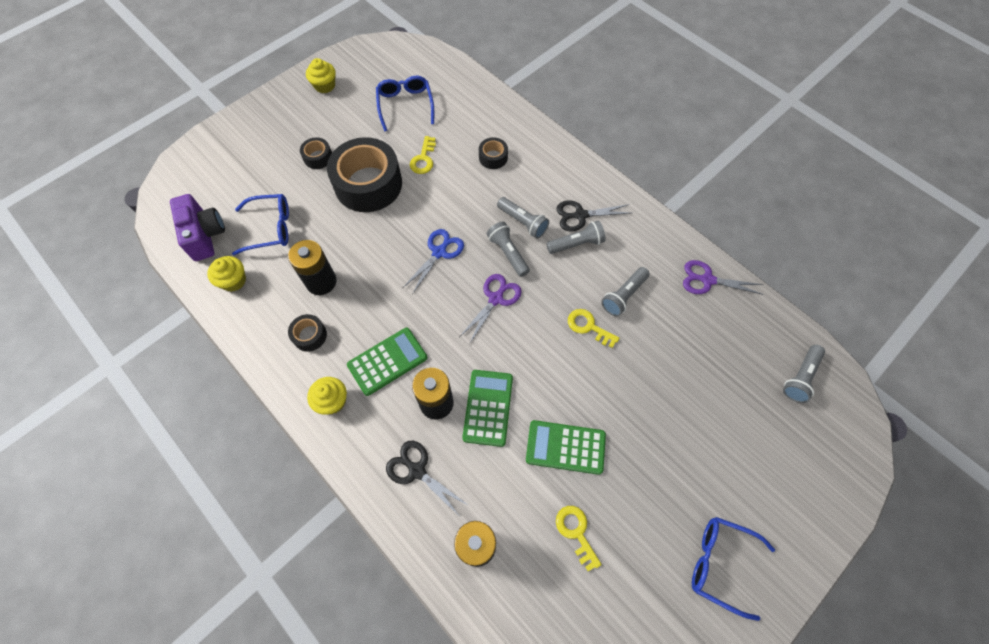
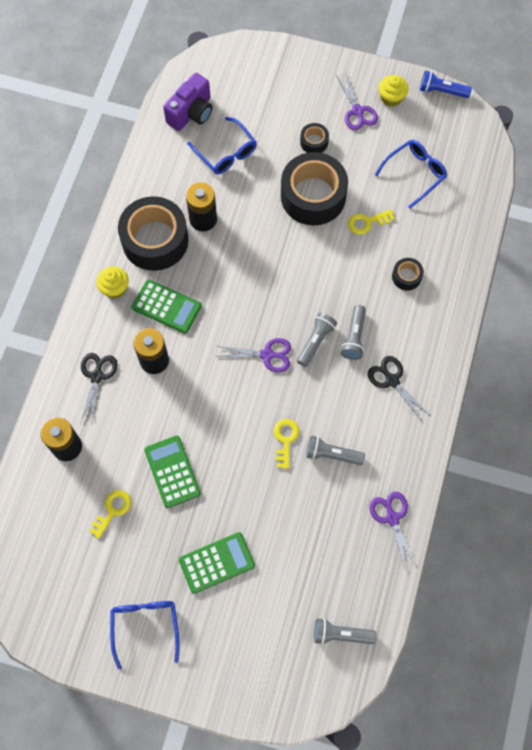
camera: 60 degrees right, 5 degrees up
yellow cupcake [207,256,246,292] -> none
black tape [288,314,327,352] -> black tape [118,196,189,271], size x2.27
blue scissors [404,229,464,294] -> none
green calculator [462,370,513,447] -> green calculator moved to [179,532,255,594]
grey flashlight [546,220,605,254] -> none
none -> purple scissors [336,74,378,131]
none -> blue flashlight [420,71,472,98]

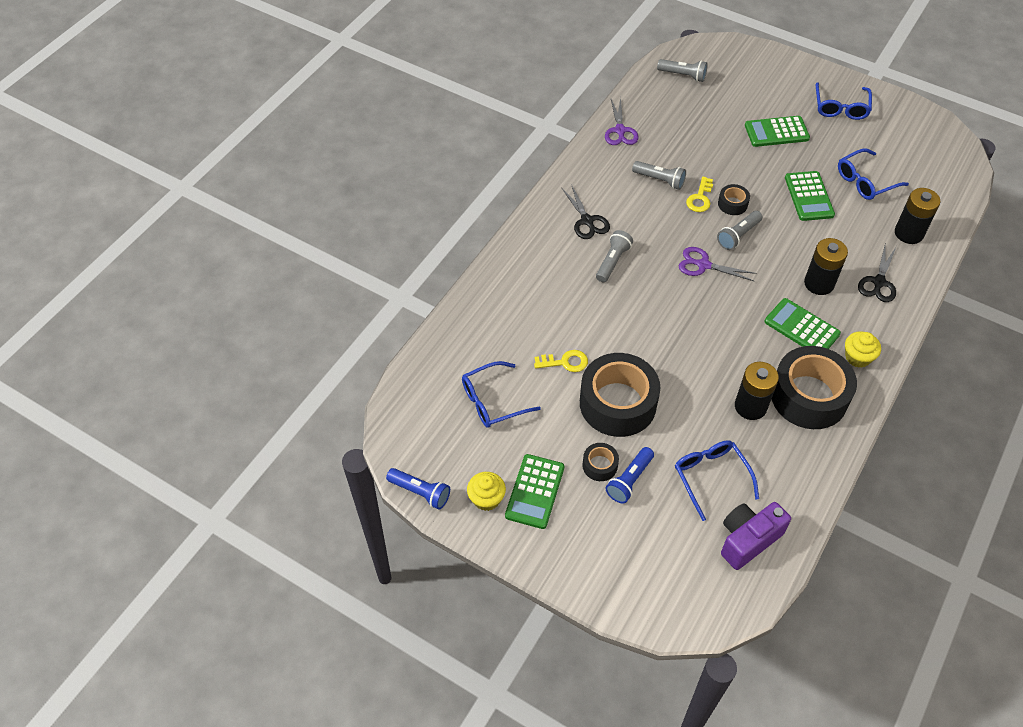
camera: 165 degrees left, 15 degrees down
yellow key [89,490,131,539] -> blue glasses [838,148,909,200]
grey flashlight [297,312,337,367] -> grey flashlight moved to [717,211,762,250]
purple scissors [336,74,378,131] -> green calculator [505,454,564,529]
black tape [392,258,424,291] -> black tape moved to [718,184,750,215]
none -> blue flashlight [605,447,654,503]

